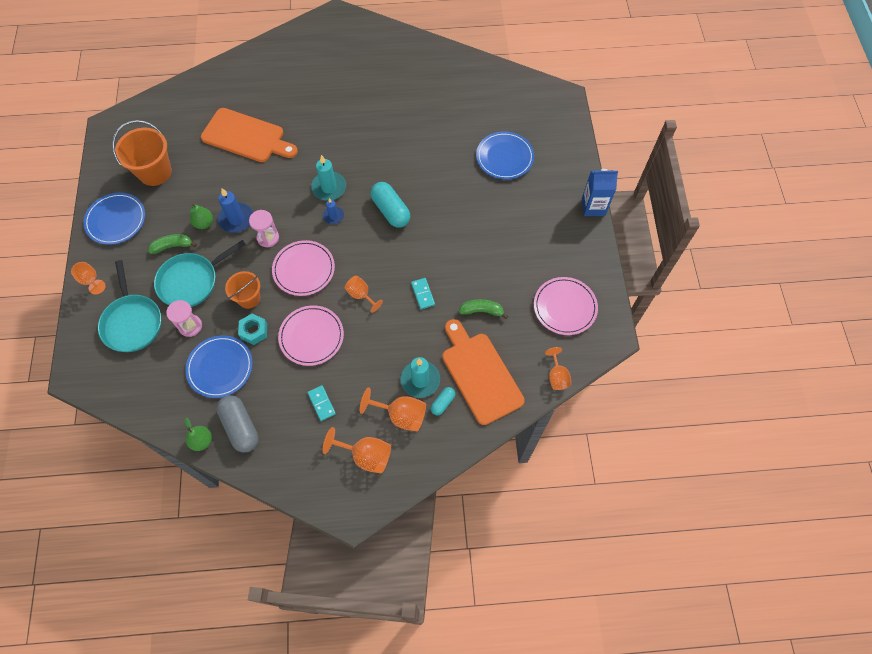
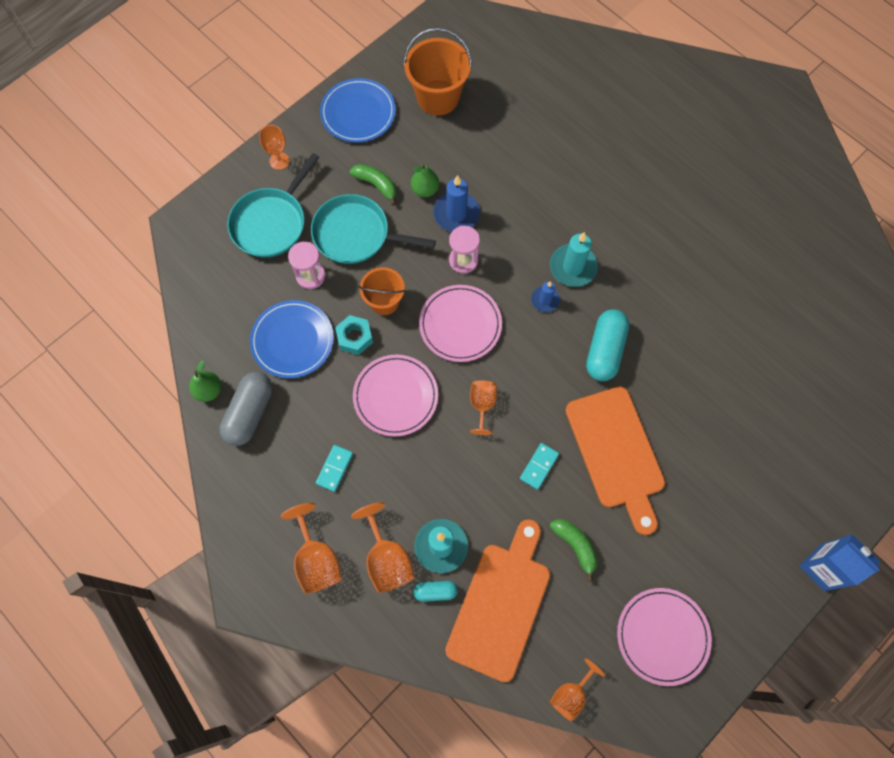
camera: 50 degrees right, 5 degrees up
orange cutting board [201,108,298,162] -> orange cutting board moved to [566,387,665,535]
blue plate [476,131,534,179] -> none

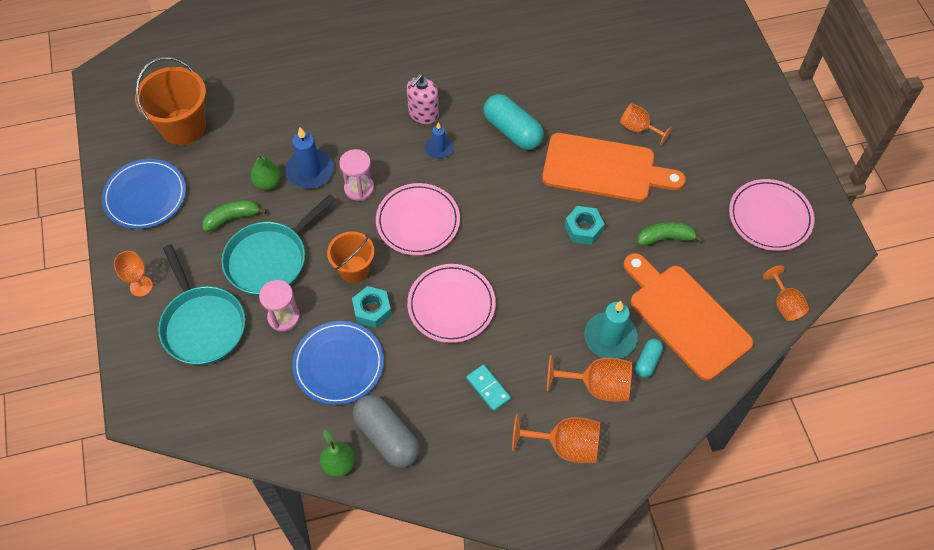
camera: 60 degrees left, 10 degrees down
orange goblet [470,380,497,435] -> orange goblet moved to [620,103,672,145]
turquoise domino [520,443,559,490] -> turquoise nut [564,206,605,245]
turquoise candle [550,232,598,287] -> pink soap dispenser [407,74,439,124]
blue carton [800,534,880,591] -> none

